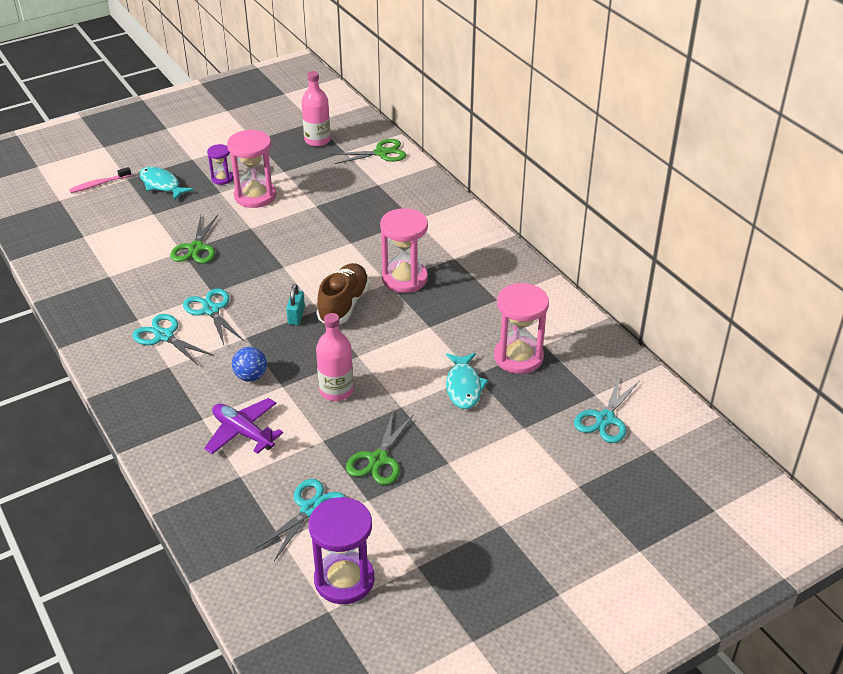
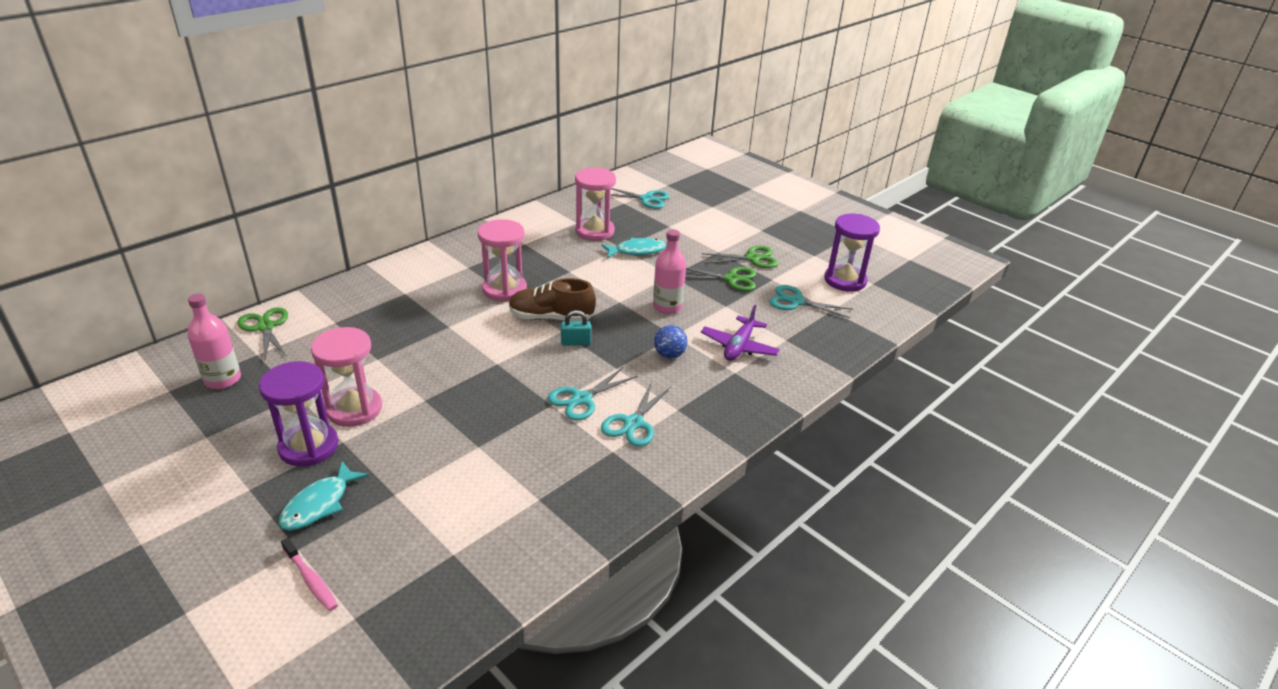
camera: 105 degrees left, 5 degrees down
green scissors [170,215,218,264] -> green scissors moved to [701,246,778,268]
purple hourglass [207,144,233,185] -> purple hourglass [259,361,338,466], size x1.88

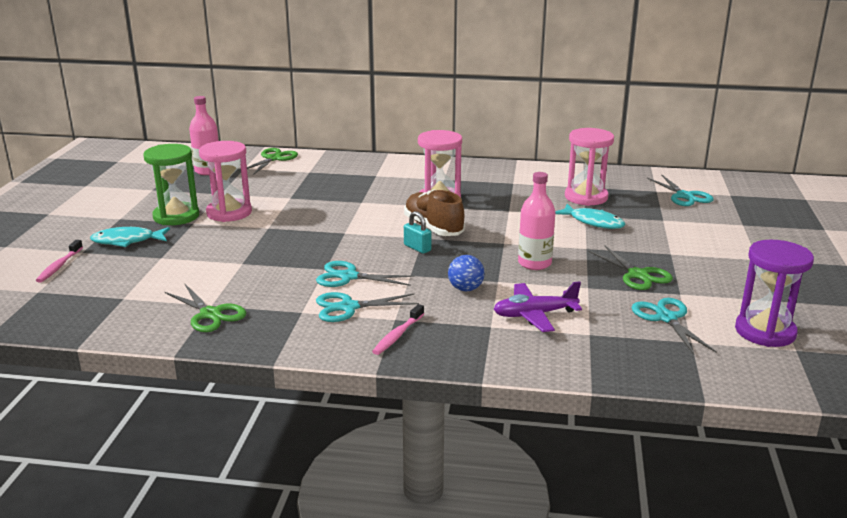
camera: 55 degrees right, 10 degrees down
purple hourglass [259,361,338,466] -> green hourglass [143,144,199,225]
green scissors [701,246,778,268] -> green scissors moved to [165,284,246,332]
none -> pink toothbrush [372,304,424,355]

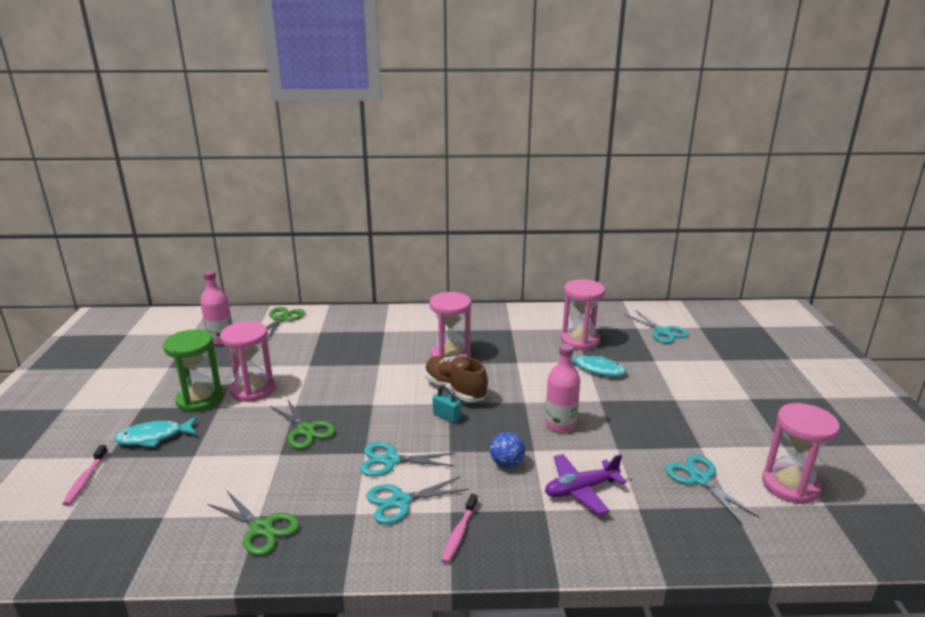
camera: 10 degrees left, 0 degrees up
green scissors [588,246,673,290] -> green scissors moved to [270,398,336,449]
purple hourglass [735,240,814,347] -> pink hourglass [762,403,840,504]

